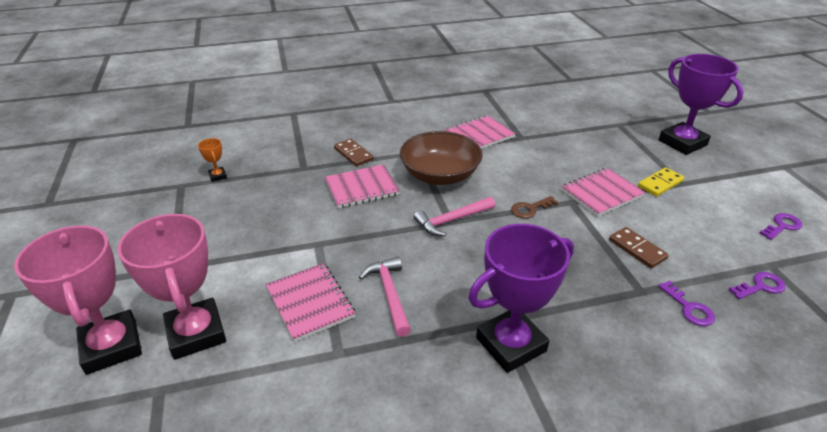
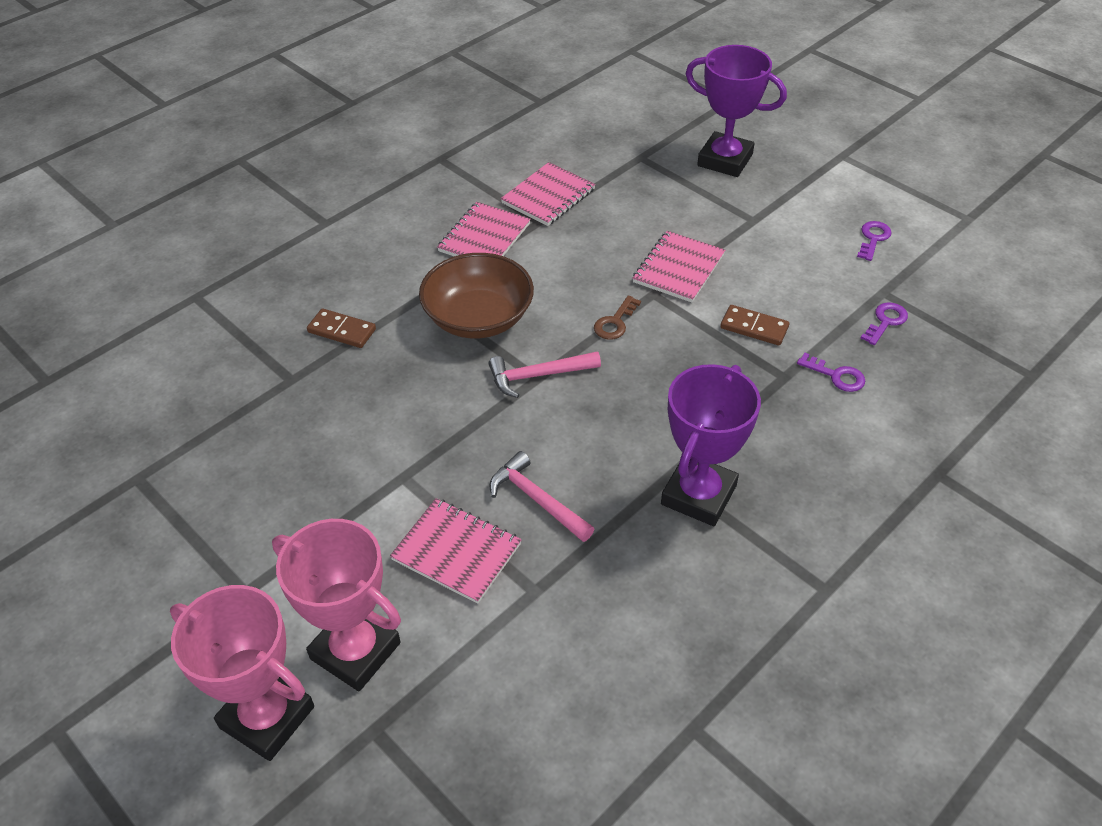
camera: 30 degrees left, 10 degrees up
orange trophy [198,138,227,182] -> none
pink notebook [325,164,400,208] -> pink notebook moved to [501,162,596,226]
pink hammer [414,197,495,237] -> pink hammer turned 45 degrees clockwise [488,352,601,398]
yellow domino [638,167,684,197] -> none

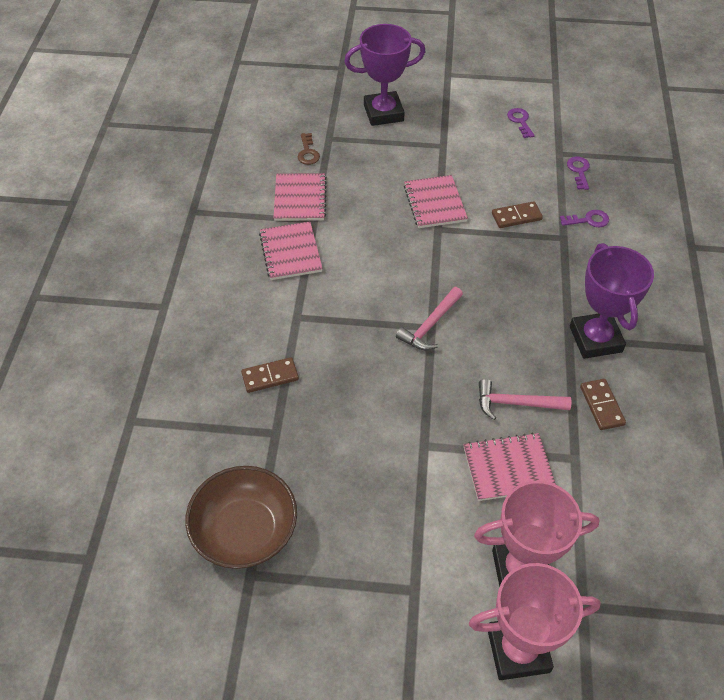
camera: 40 degrees left, 5 degrees up
brown bowl [419,253,534,338] -> brown bowl moved to [185,466,297,569]
brown key [594,296,641,340] -> brown key moved to [298,133,320,165]
none -> brown domino [580,379,626,430]

